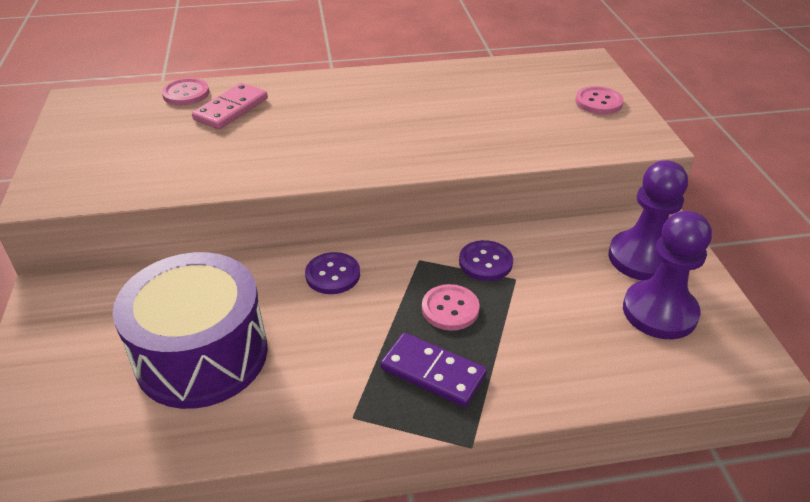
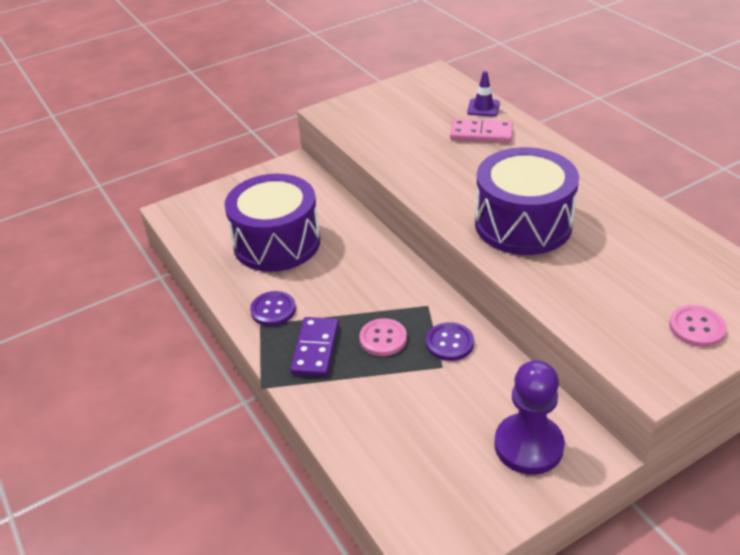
camera: 70 degrees right, 0 degrees up
pink button [162,78,209,105] -> purple traffic cone [467,71,500,117]
purple button [305,252,360,294] -> purple button moved to [250,291,296,326]
purple pawn [623,211,712,339] -> none
none -> purple drum [475,147,579,255]

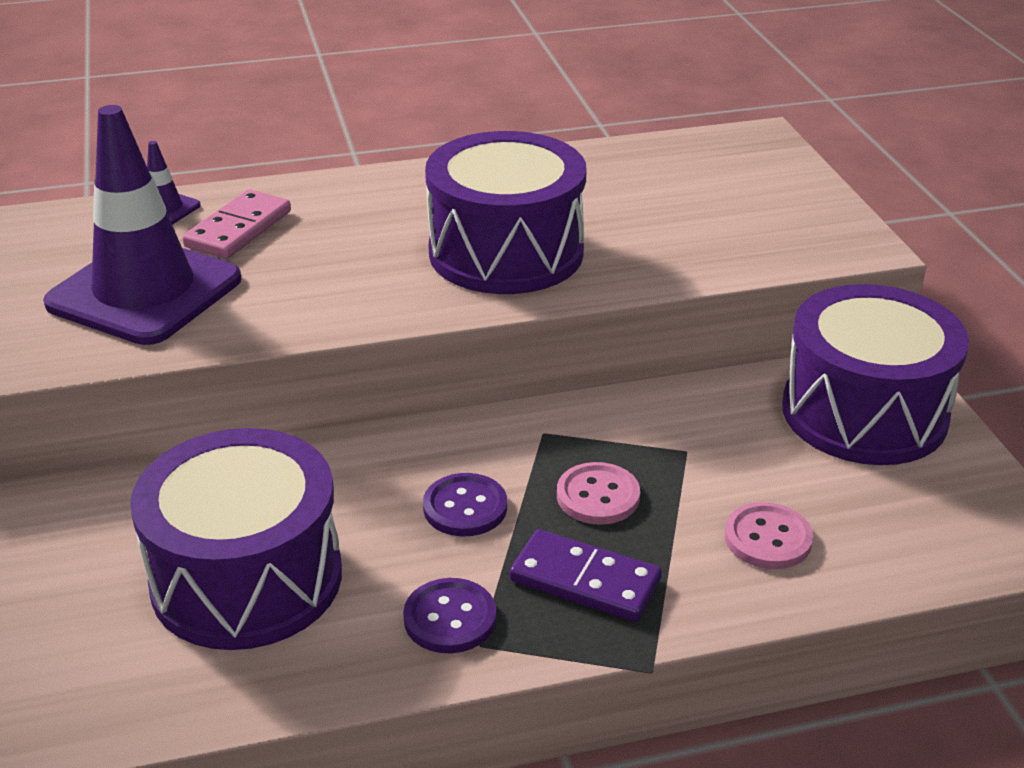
camera: 75 degrees left, 5 degrees down
purple button [426,322,474,361] -> purple button moved to [423,473,507,536]
purple pawn [494,360,565,475] -> purple drum [782,284,969,465]
pink button [669,305,727,347] -> pink button moved to [725,502,813,569]
none -> purple traffic cone [43,105,241,345]

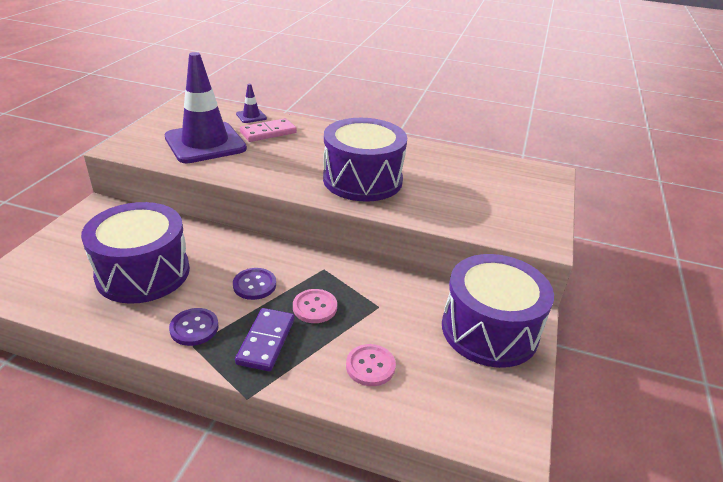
camera: 30 degrees right, 0 degrees up
purple domino [510,529,662,622] -> purple domino turned 45 degrees clockwise [235,308,295,371]

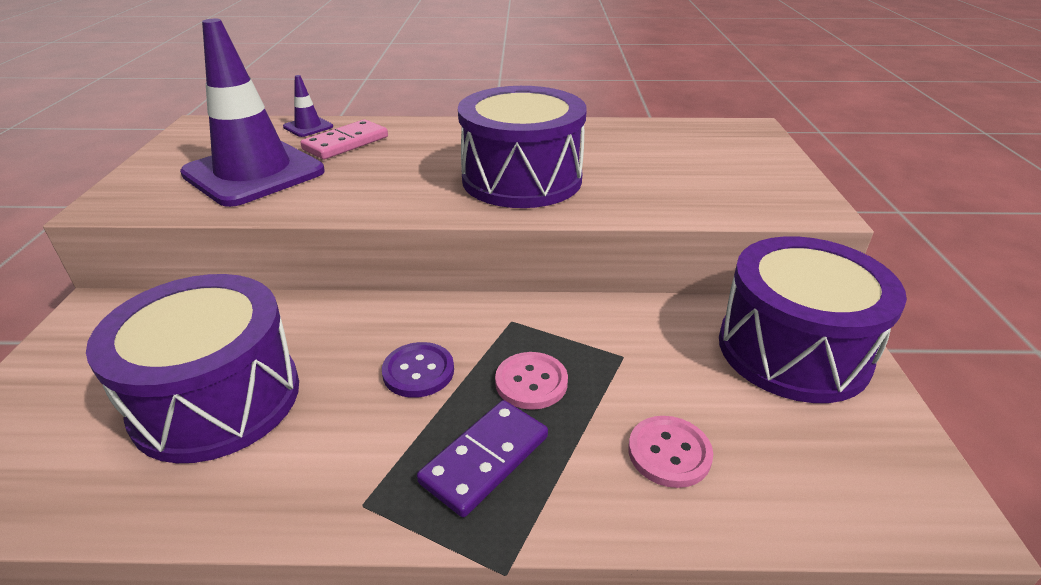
camera: 15 degrees left, 0 degrees up
purple button [169,308,219,346] -> none
purple domino [235,308,295,371] -> purple domino turned 45 degrees clockwise [417,400,548,517]

